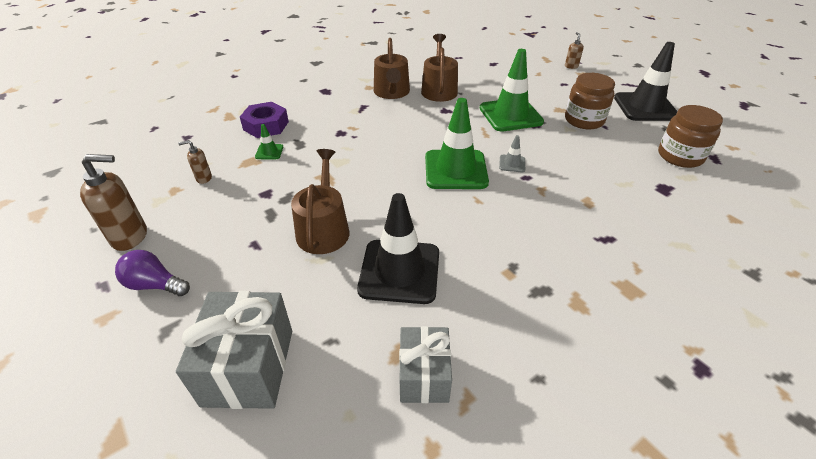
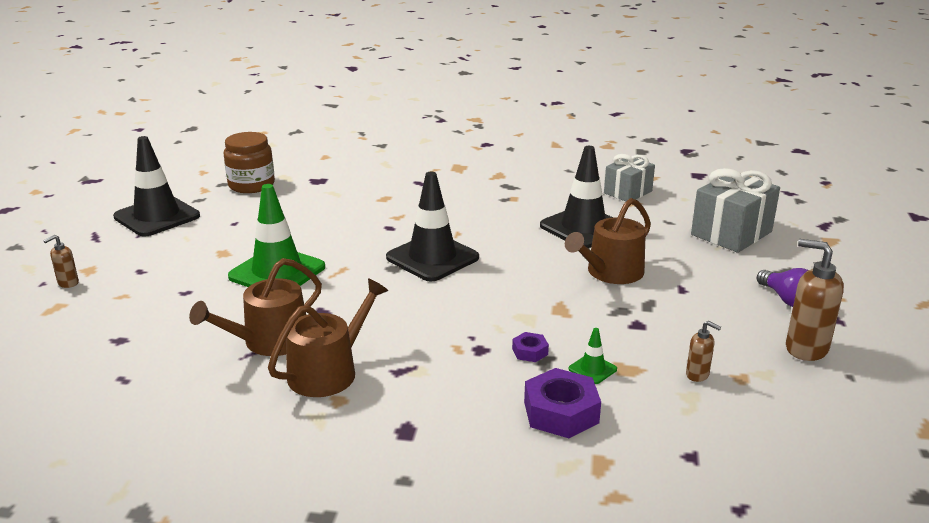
camera: 135 degrees left, 15 degrees down
green traffic cone [425,98,489,189] -> black traffic cone [386,172,479,281]
grey traffic cone [499,135,525,172] -> none
brown jar [565,73,615,129] -> none
none -> purple nut [512,332,549,362]

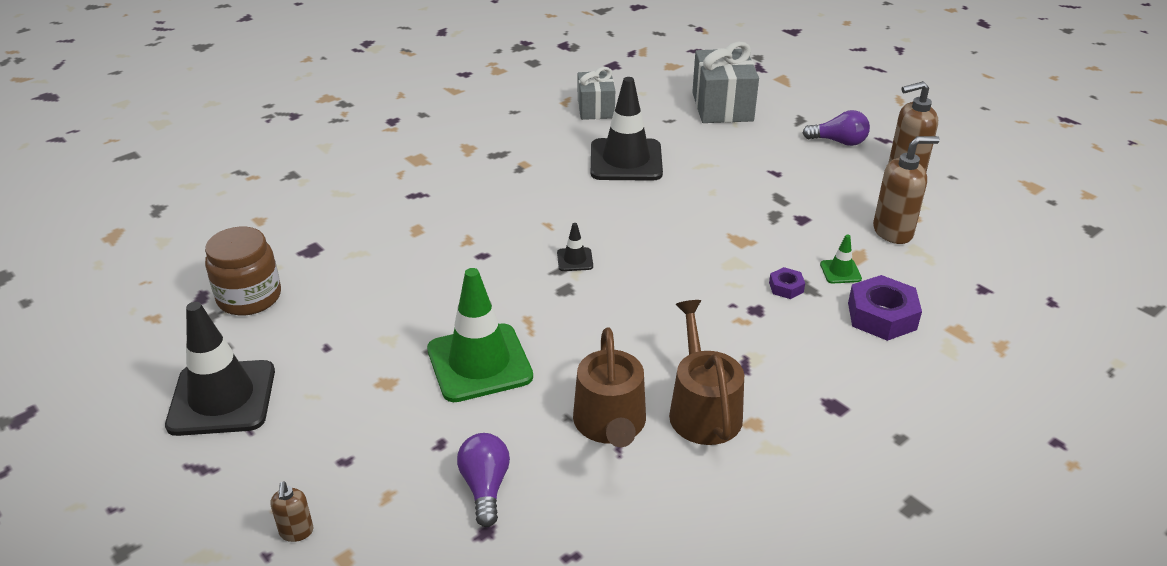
camera: 50 degrees left, 10 degrees up
black traffic cone [386,172,479,281] -> black traffic cone [557,223,593,271], size x0.43
brown watering can [565,198,651,284] -> none
brown soap dispenser [686,321,721,382] -> brown soap dispenser [873,136,940,244], size x1.92
none -> purple light bulb [457,433,510,527]

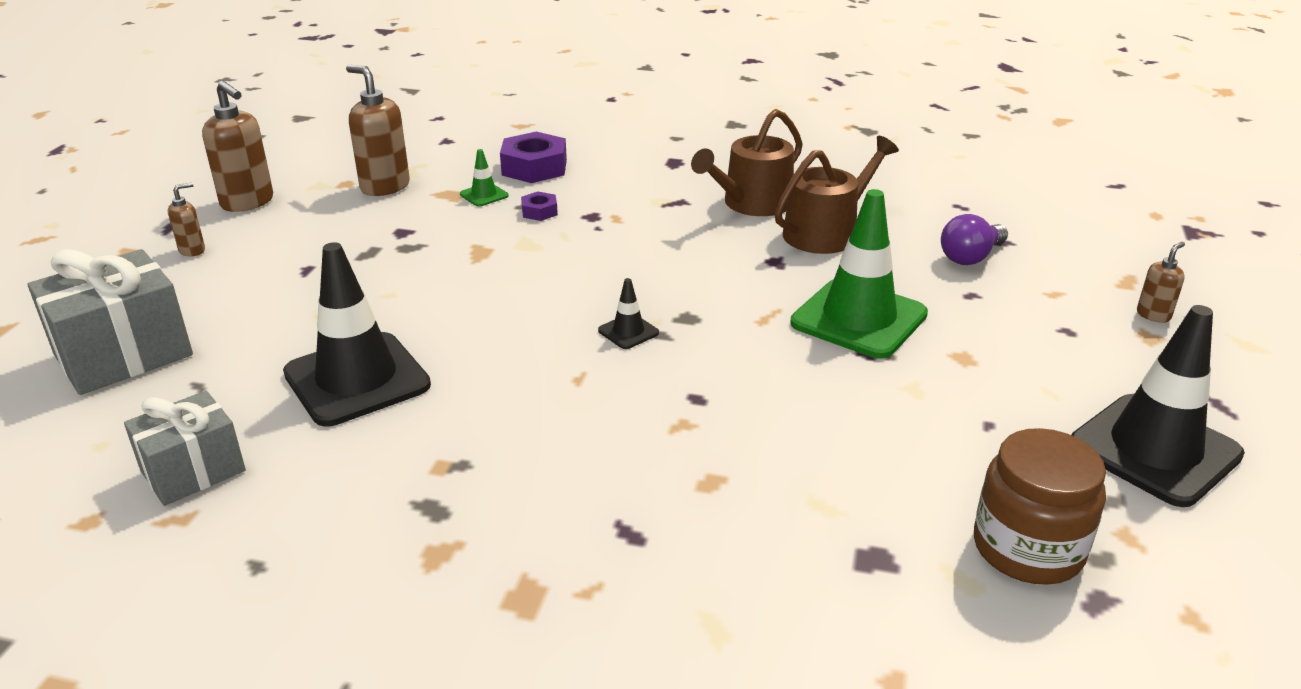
camera: 125 degrees left, 5 degrees down
purple light bulb [803,110,870,146] -> brown soap dispenser [168,182,205,256]

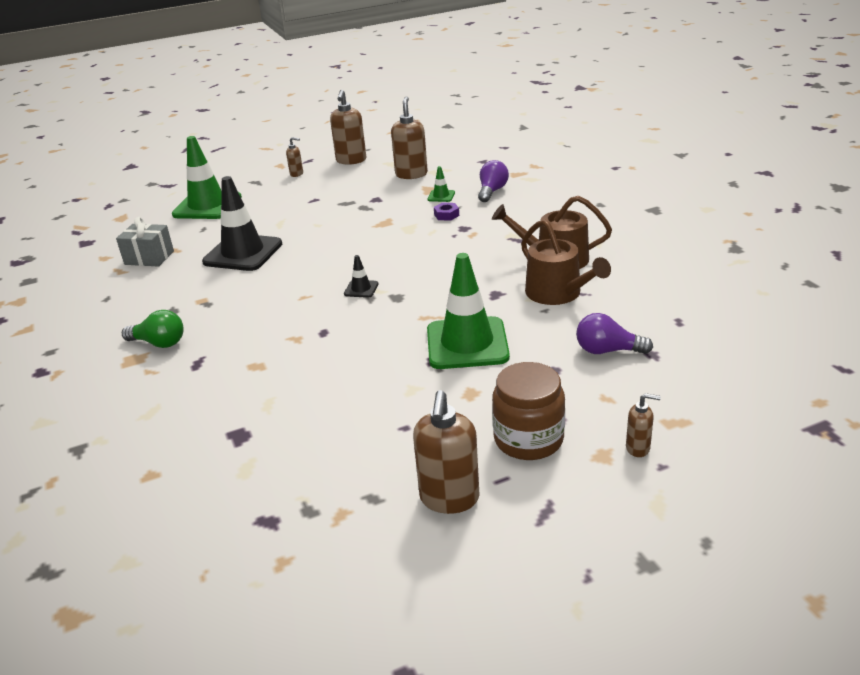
camera: 55 degrees right, 0 degrees up
grey gift [28,249,193,395] -> green traffic cone [172,136,242,219]
purple nut [500,132,567,183] -> purple light bulb [478,160,509,202]
brown watering can [775,136,899,254] -> brown watering can turned 45 degrees clockwise [521,220,611,305]
brown jar [974,428,1106,585] -> brown jar moved to [492,362,565,460]
black traffic cone [1071,305,1245,507] -> brown soap dispenser [413,390,480,514]
none -> green light bulb [122,310,184,348]

